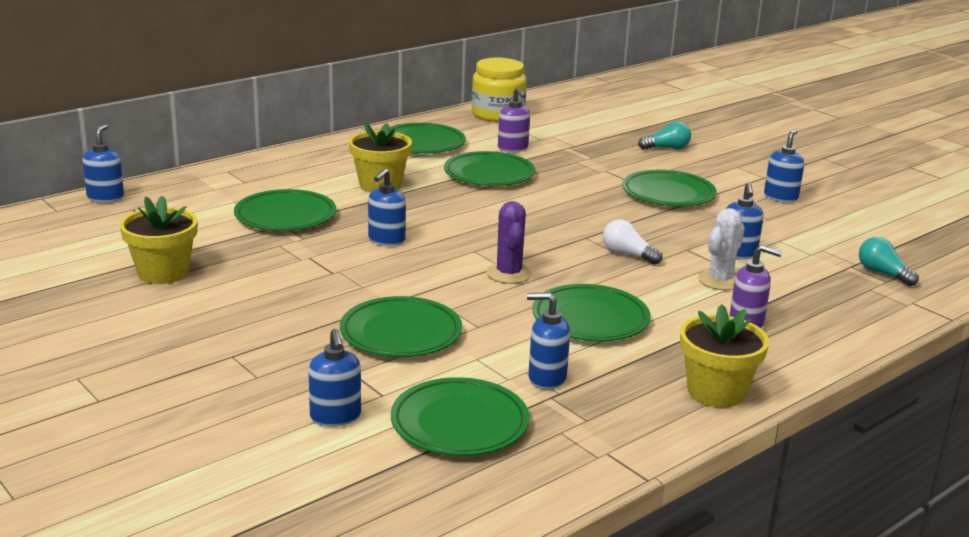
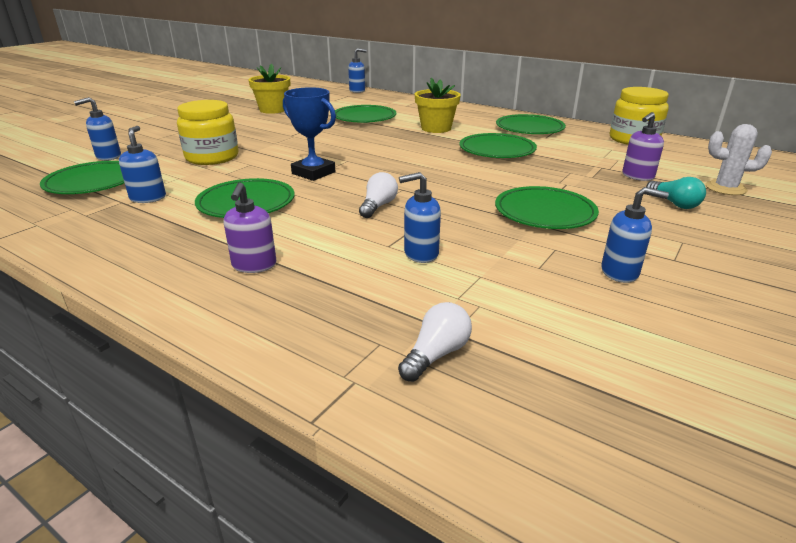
camera: 75 degrees right, 5 degrees up
green plate [340,296,462,357] -> yellow jar [177,100,238,165]
blue soap dispenser [368,168,406,246] -> none
purple cactus [487,201,532,284] -> blue trophy [283,87,336,181]
purple soap dispenser [498,87,530,153] -> purple soap dispenser moved to [622,112,664,181]
yellow flower pot [680,304,769,408] -> none
white cactus [698,208,745,290] -> white cactus moved to [706,124,772,195]
turquoise light bulb [859,237,919,286] -> white light bulb [398,302,472,382]

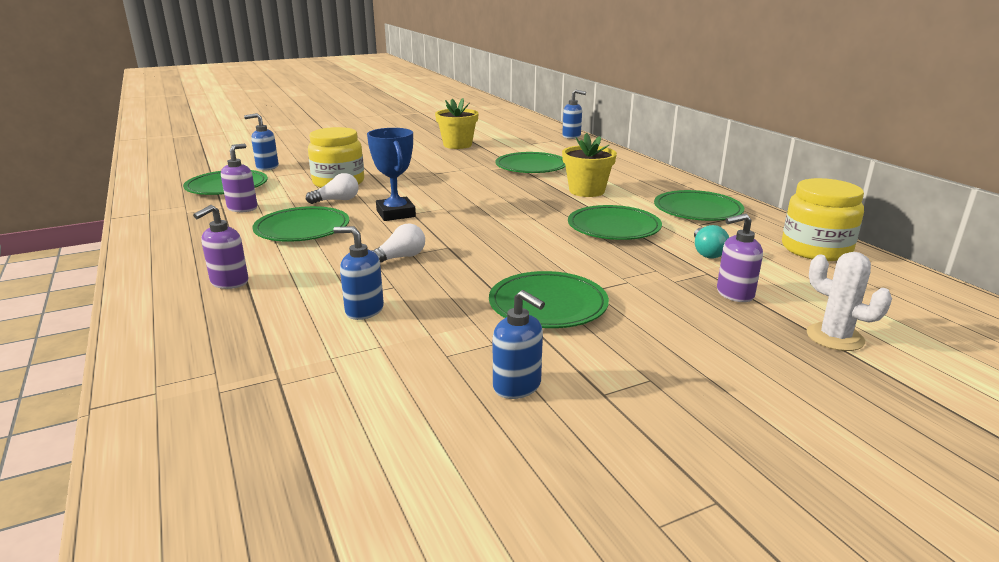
camera: 30 degrees right, 5 degrees down
blue soap dispenser [119,126,166,203] -> purple soap dispenser [221,144,257,212]
white light bulb [398,302,472,382] -> white light bulb moved to [306,173,359,204]
turquoise light bulb [646,177,706,209] -> turquoise light bulb moved to [694,225,729,259]

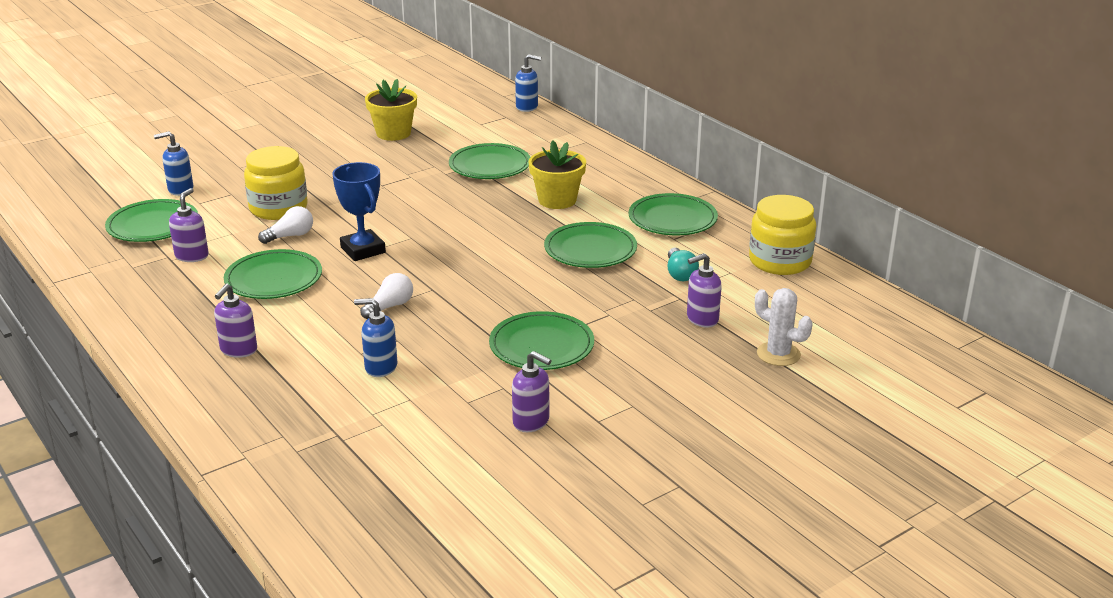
camera: 10 degrees left, 5 degrees up
blue soap dispenser [493,290,545,399] -> purple soap dispenser [512,351,552,432]

